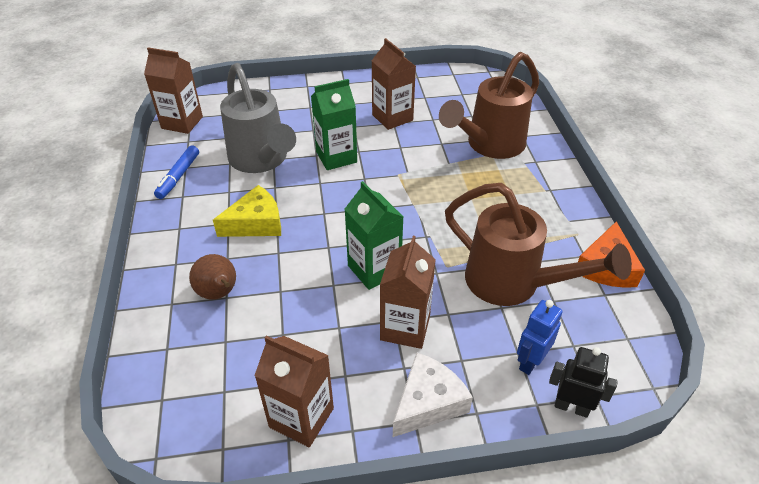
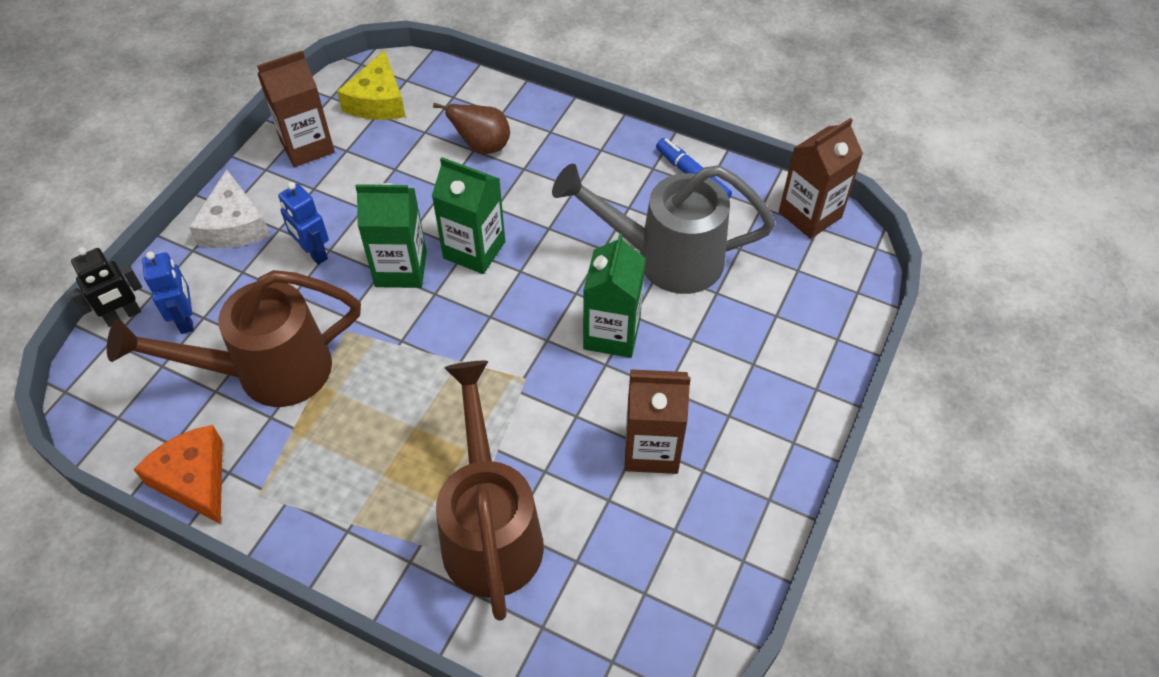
camera: 125 degrees right, 10 degrees up
yellow cheese [213,185,281,237] -> yellow cheese moved to [337,50,406,120]
brown carton [380,236,436,349] -> blue robot [278,182,329,265]
none -> green carton [432,157,505,274]

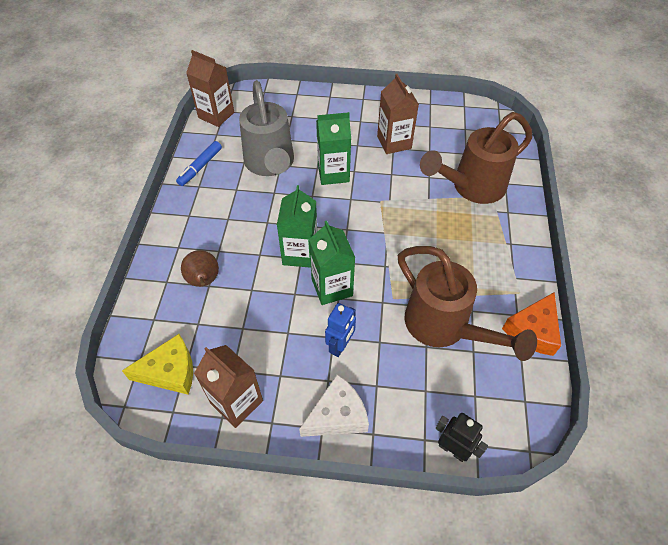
camera: 110 degrees left, 0 degrees up
blue robot [142,251,194,334] -> none

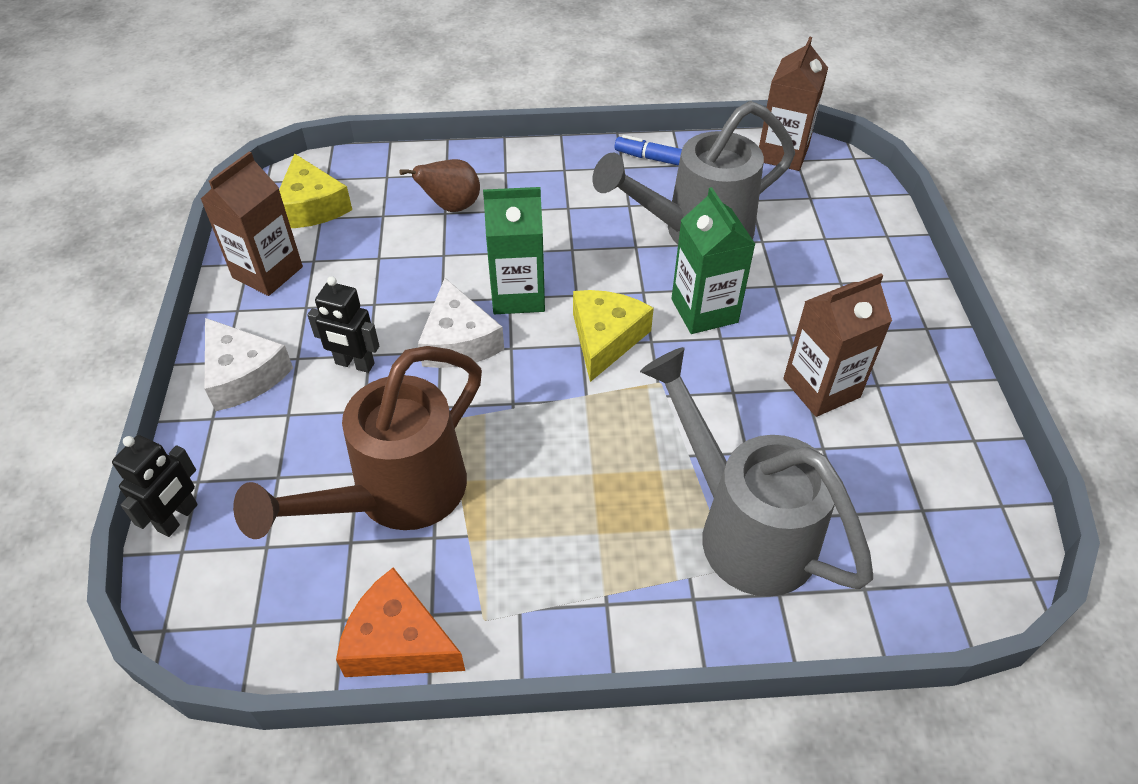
camera: 80 degrees right, 5 degrees down
green carton [309,221,355,305] -> white cheese [418,278,504,368]
blue robot [325,303,356,357] -> black robot [308,276,379,373]
brown watering can [420,112,532,204] -> grey watering can [640,347,873,597]
none -> yellow cheese [573,290,654,382]

